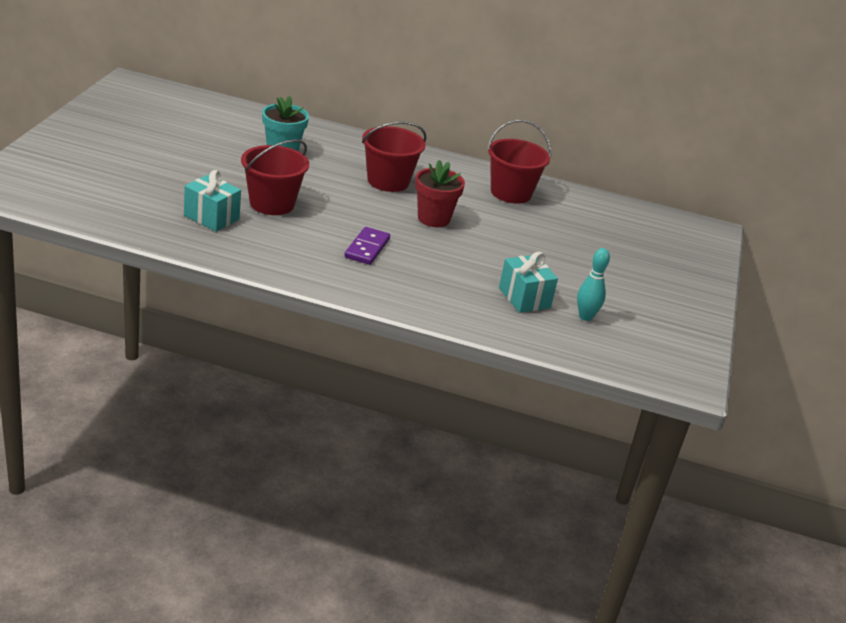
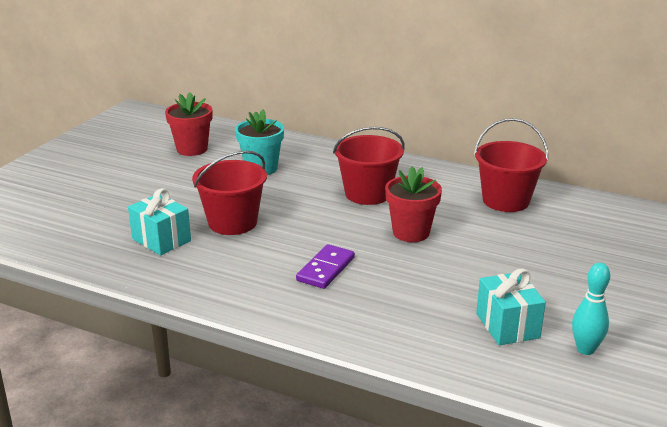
camera: 15 degrees right, 5 degrees down
none -> red flower pot [165,92,212,156]

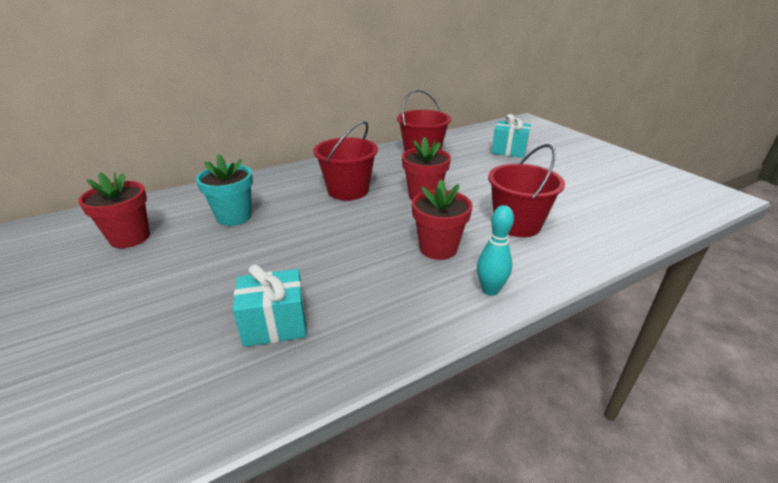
camera: 55 degrees left, 5 degrees up
red bucket [192,151,267,235] -> red bucket moved to [488,144,565,237]
purple domino [296,244,355,289] -> red flower pot [412,179,472,260]
turquoise gift [476,269,546,345] -> turquoise gift moved to [491,114,531,158]
turquoise bowling pin [572,263,610,355] -> turquoise bowling pin moved to [477,205,514,296]

